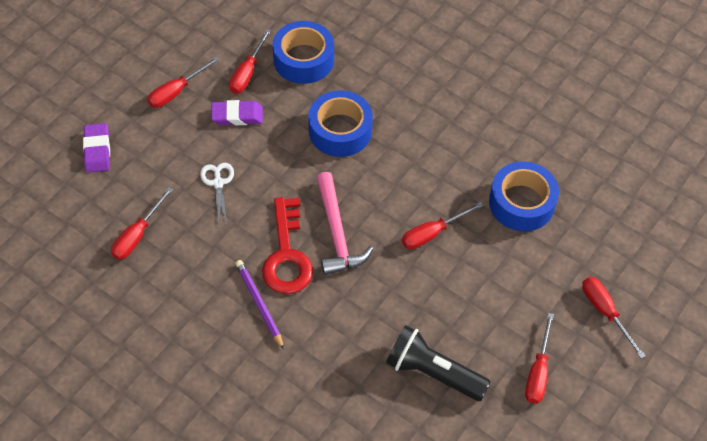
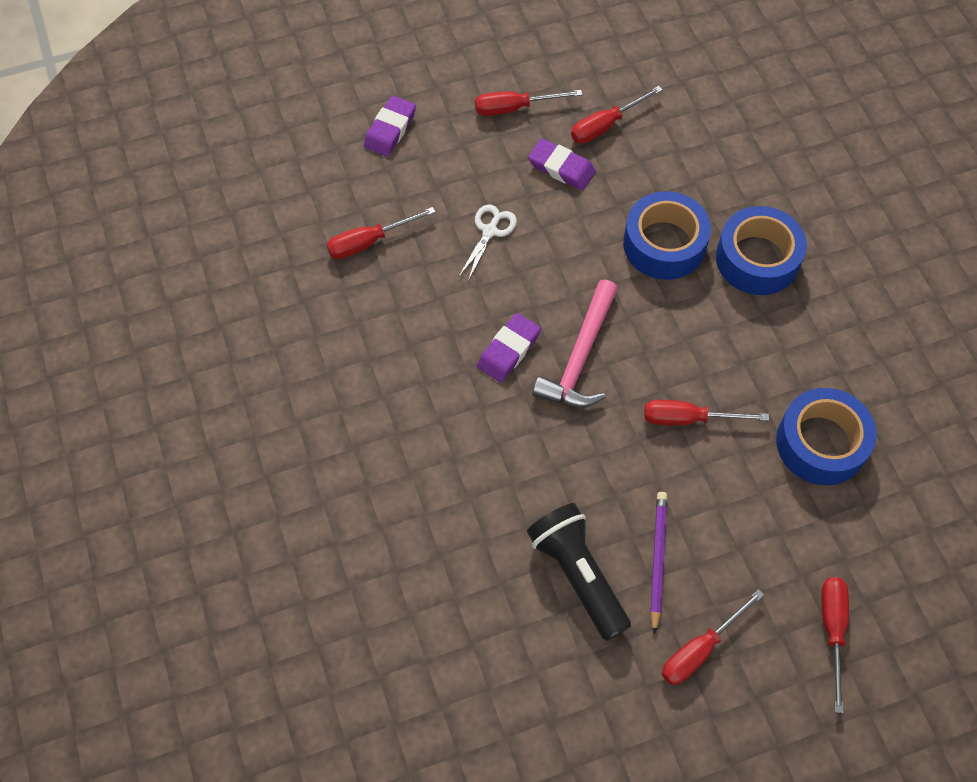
camera: 35 degrees right, 5 degrees up
purple pencil [235,260,284,350] -> purple pencil moved to [650,492,667,634]
red key [262,197,313,294] -> purple eraser [477,313,541,382]
blue tape [273,21,334,84] -> blue tape moved to [716,206,807,295]

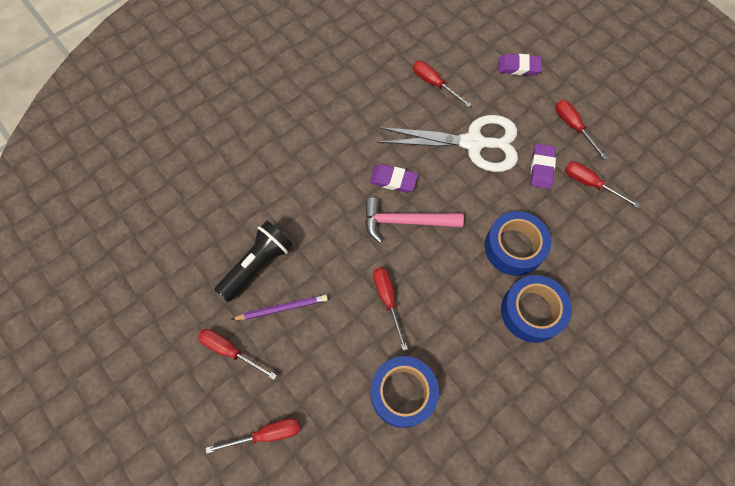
camera: 70 degrees right, 5 degrees up
white scissors [459,205,517,281] -> white scissors [377,115,518,172], size x2.30

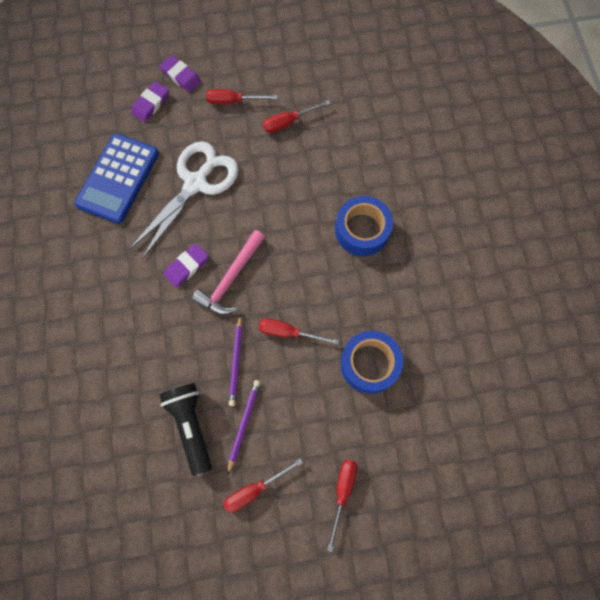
camera: 60 degrees left, 5 degrees up
red screwdriver [413,61,472,107] -> blue calculator [74,133,159,224]
blue tape [485,211,551,276] -> none
purple eraser [530,144,556,189] -> purple eraser moved to [160,55,201,92]
none -> purple pencil [229,314,243,406]

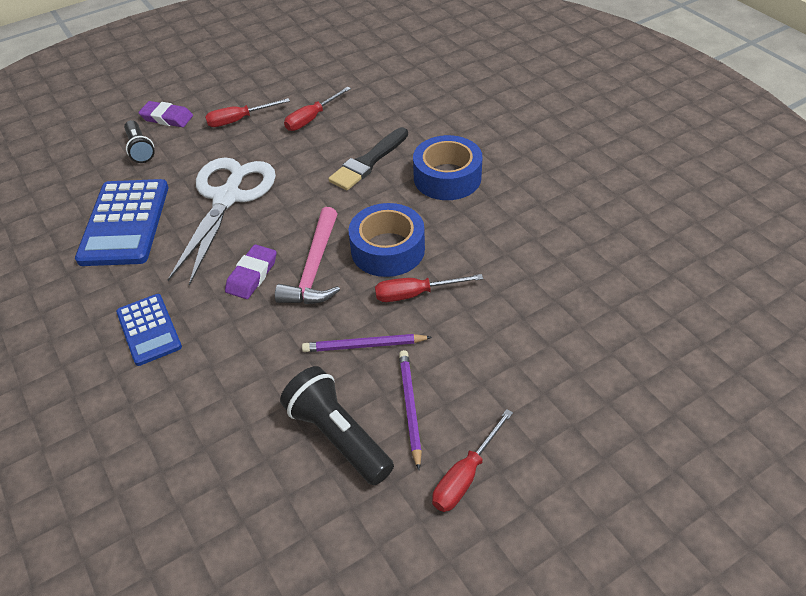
camera: 20 degrees left, 25 degrees down
purple eraser [131,81,169,122] -> black flashlight [124,120,155,163]
purple pencil [229,314,243,406] -> purple pencil turned 105 degrees clockwise [302,334,432,352]
red screwdriver [327,459,357,552] -> none
blue tape [340,331,403,394] -> blue tape moved to [349,203,425,277]
none -> blue calculator [116,294,182,366]
none -> black brush [328,127,408,190]

